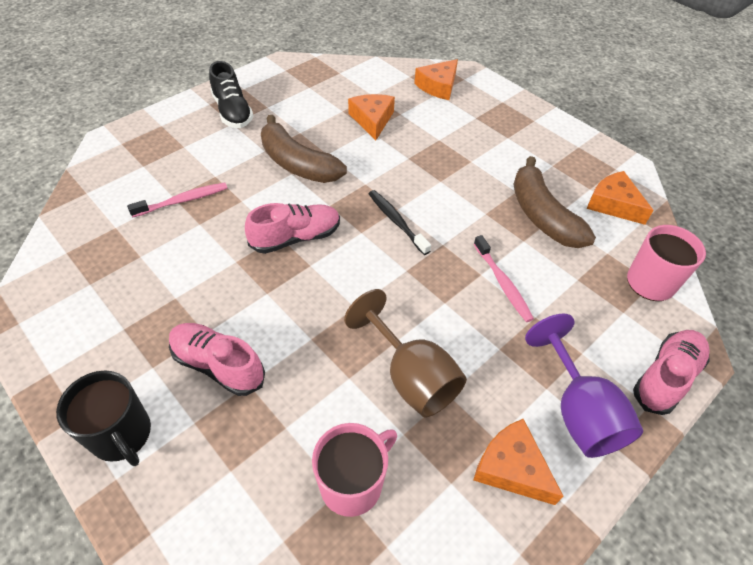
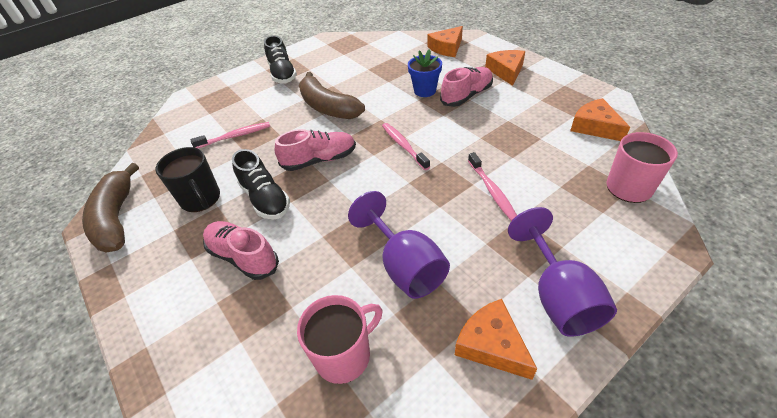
camera: 10 degrees right, 5 degrees down
black mug [56,370,151,466] -> black mug moved to [155,147,220,212]
brown goblet [344,289,467,417] -> purple goblet [348,191,450,299]
orange cheese [348,94,395,140] -> orange cheese moved to [485,50,525,86]
black toothbrush [369,190,431,255] -> pink toothbrush [382,123,430,170]
brown banana [513,156,596,248] -> brown banana moved to [82,163,139,252]
pink shoe [633,330,710,415] -> pink shoe moved to [440,67,493,107]
none -> black shoe [232,149,290,219]
none -> blue flower pot [408,49,442,97]

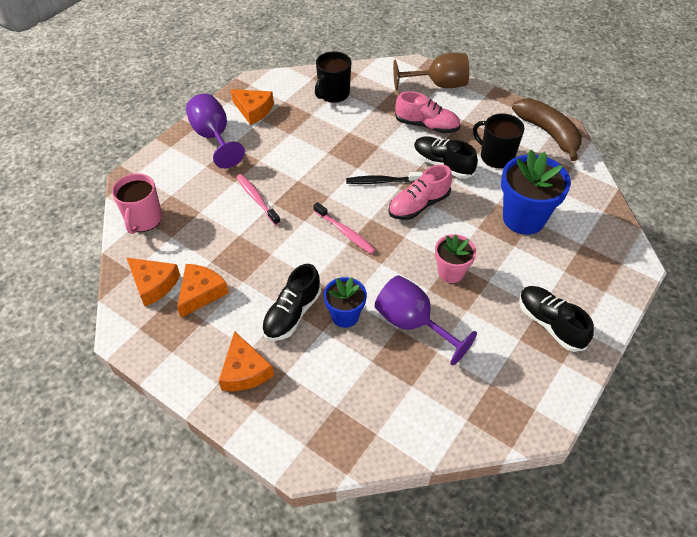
camera: 160 degrees right, 5 degrees up
pink toothbrush [190,122,270,148] -> blue flower pot [501,150,571,235]
pink mug [297,295,382,384] -> black mug [315,51,352,103]
brown banana [299,72,365,119] -> pink flower pot [435,234,476,283]
purple goblet [348,191,450,299] -> purple goblet moved to [375,275,477,366]
orange cheese [428,26,463,57] -> orange cheese moved to [177,264,229,318]
pink shoe [440,67,493,107] -> black shoe [262,264,321,341]
none -> black toothbrush [346,172,423,184]
none -> brown goblet [393,53,469,90]

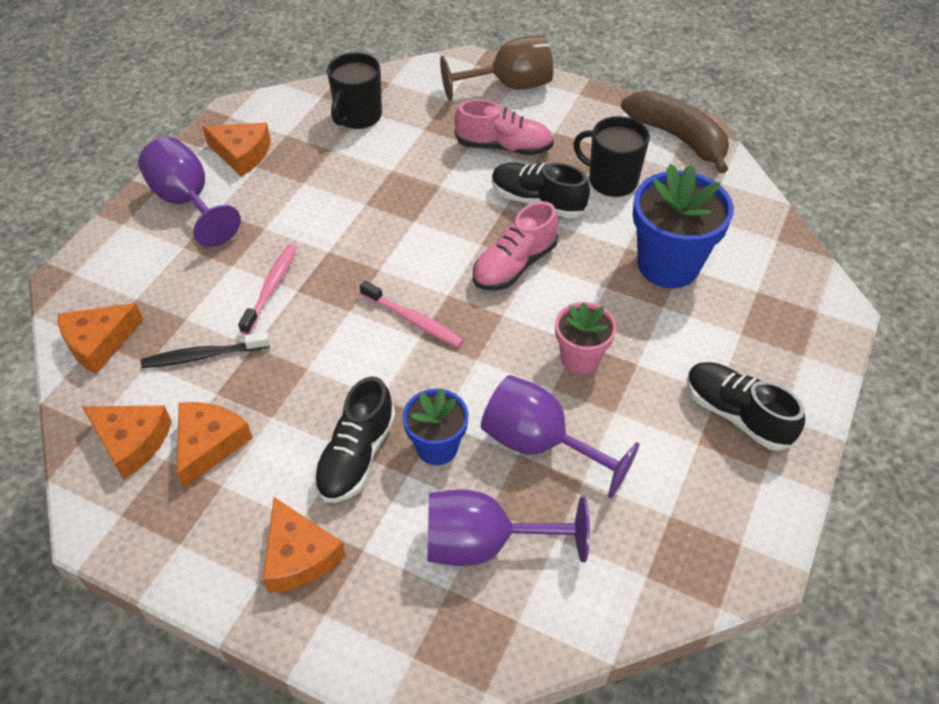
camera: 10 degrees left, 0 degrees up
pink mug [112,173,162,234] -> orange cheese [58,303,143,374]
pink toothbrush [237,174,280,225] -> pink toothbrush turned 60 degrees clockwise [238,244,297,335]
black toothbrush [346,172,423,184] -> black toothbrush moved to [141,332,270,368]
none -> purple goblet [428,490,590,566]

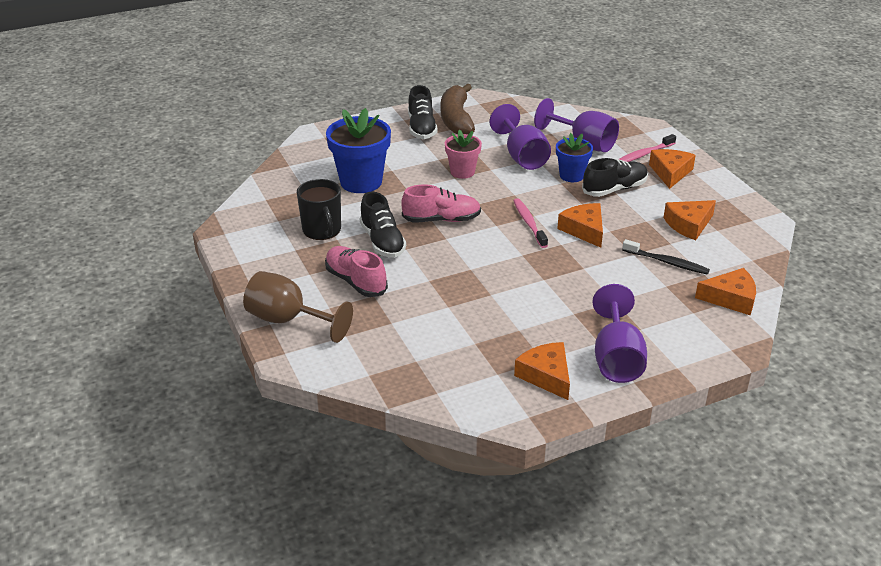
camera: 140 degrees left, 15 degrees down
orange cheese [82,406,172,479] -> orange cheese moved to [557,203,603,248]
pink toothbrush [238,244,297,335] -> pink toothbrush moved to [618,134,676,162]
black mug [327,53,382,129] -> none
brown banana [621,90,729,173] -> brown banana moved to [441,84,475,134]

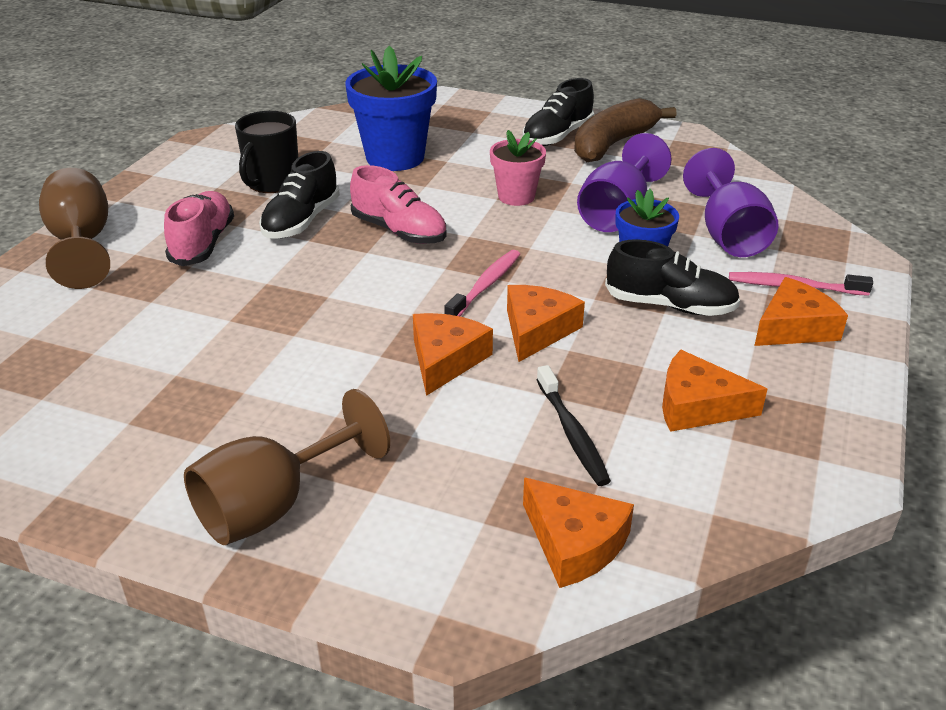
camera: 45 degrees right, 0 degrees up
orange cheese [514,342,570,400] -> orange cheese moved to [413,313,493,396]
purple goblet [592,284,647,383] -> brown goblet [184,389,390,545]

